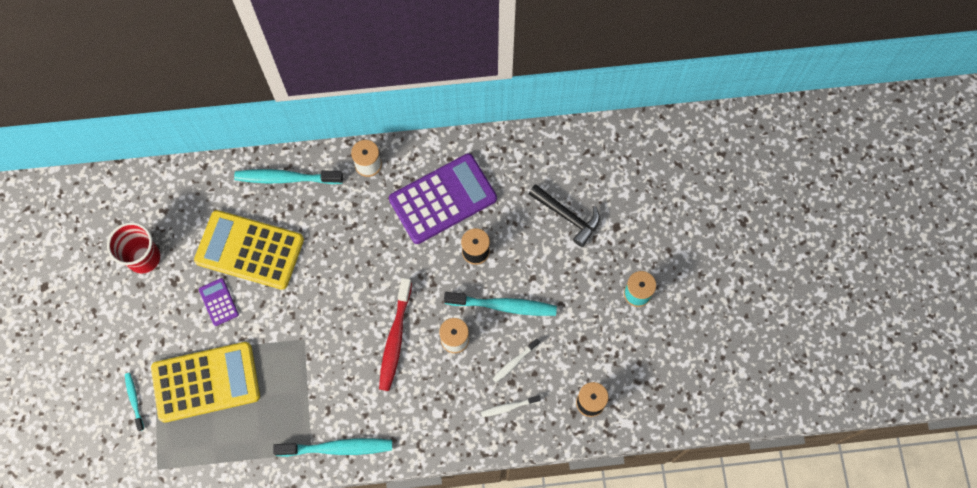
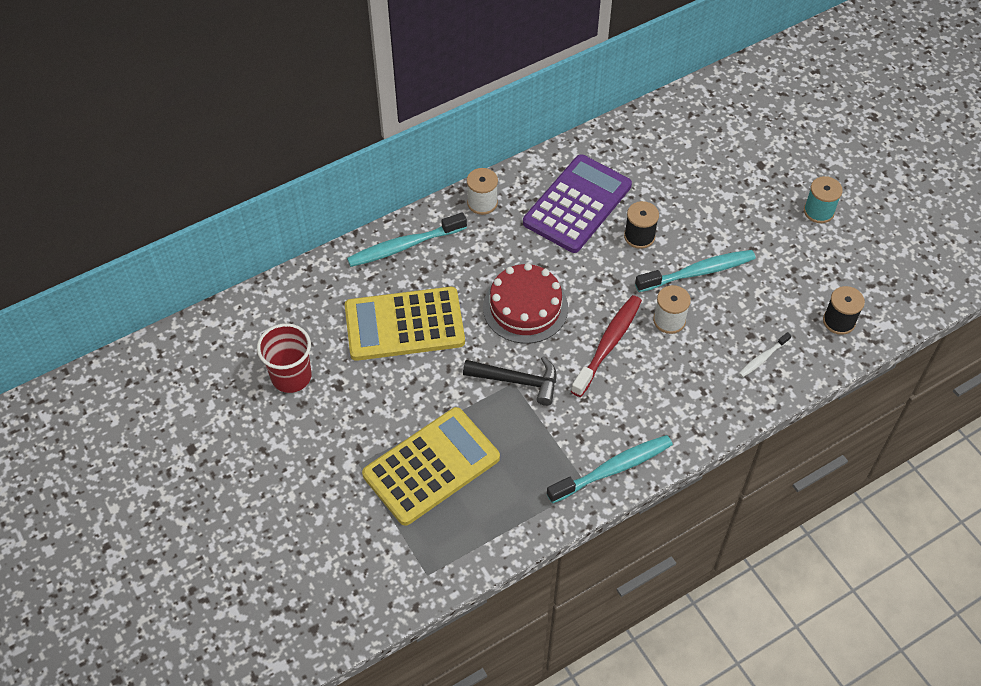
camera: 25 degrees left, 15 degrees down
turquoise toothbrush [125,373,144,431] -> none
purple calculator [199,278,239,326] -> none
red toothbrush [379,278,412,391] -> red toothbrush turned 135 degrees counterclockwise [571,295,642,397]
white toothbrush [493,339,540,382] -> none
black hammer [529,184,600,247] -> black hammer moved to [463,356,556,406]
none -> red cake [483,263,568,344]

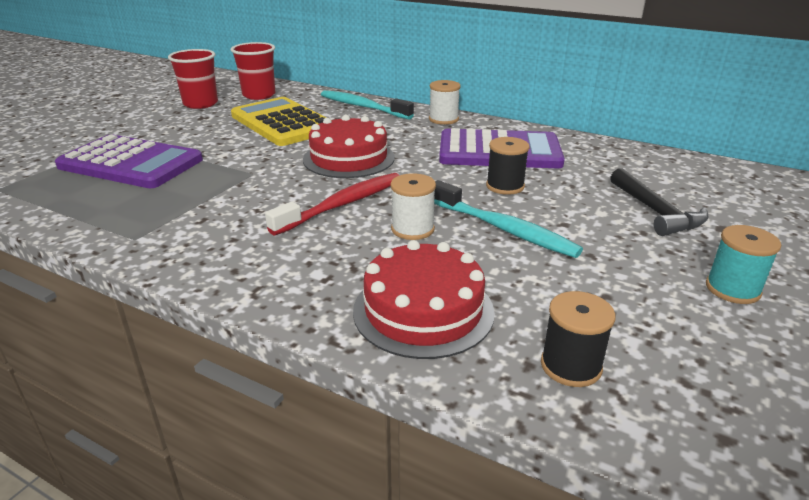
camera: 60 degrees right, 25 degrees down
yellow calculator [362,407,500,526] -> purple calculator [55,134,203,188]
black hammer [463,356,556,406] -> black hammer moved to [610,168,709,236]
turquoise toothbrush [547,435,673,503] -> none
red toothbrush [571,295,642,397] -> red toothbrush turned 45 degrees counterclockwise [265,173,400,235]
white toothbrush [739,332,791,377] -> red cake [353,240,495,359]
none -> red cup [231,42,275,100]

